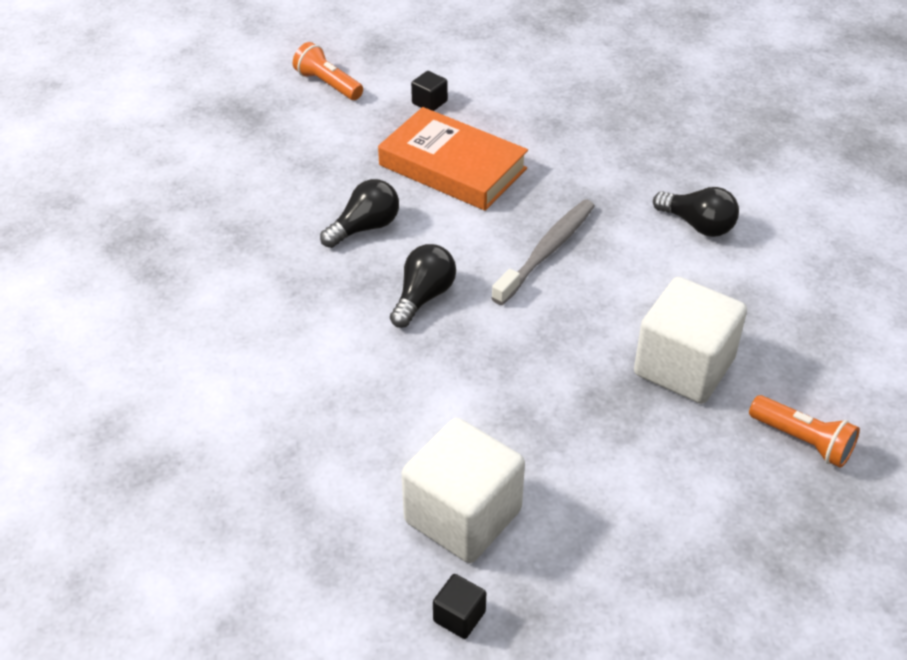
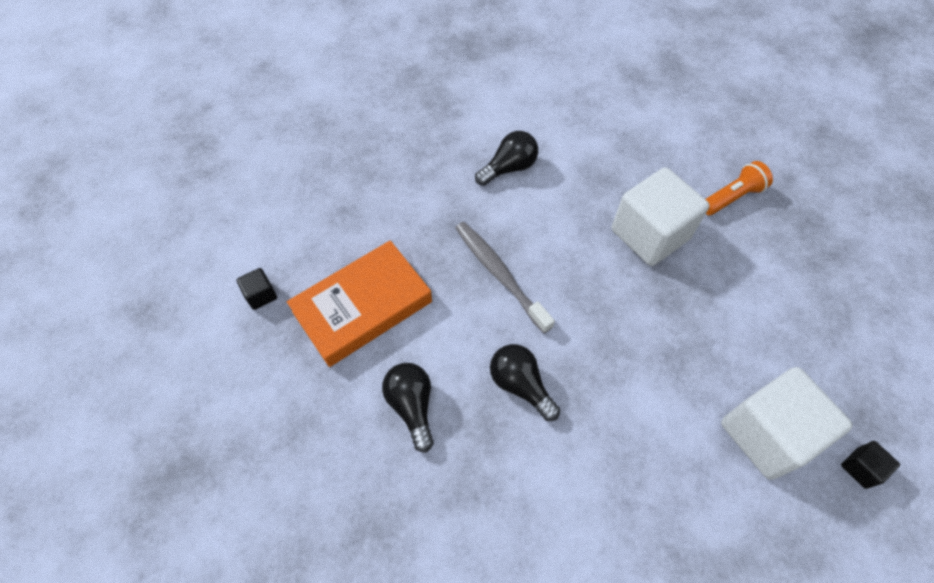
camera: 70 degrees left, 15 degrees up
orange flashlight [293,42,363,100] -> none

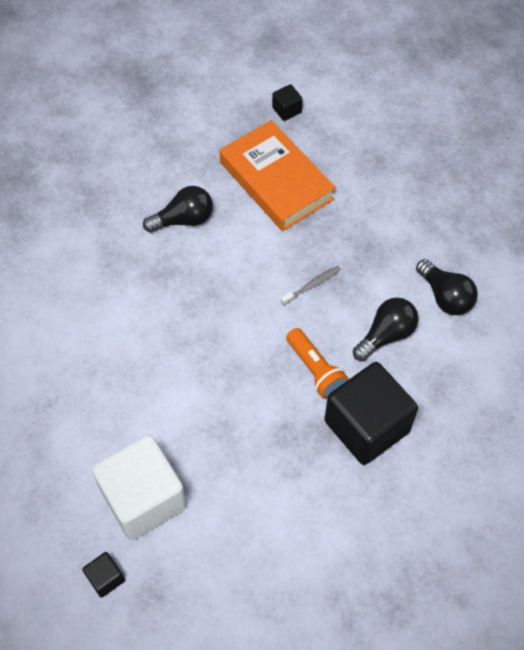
camera: 90 degrees right, 0 degrees up
grey toothbrush [455,222,555,333] -> grey toothbrush [281,266,341,305], size x0.50
black light bulb [490,344,560,421] -> black light bulb moved to [353,297,419,361]
white cube [612,167,709,266] -> black cube [324,362,418,465]
orange flashlight [706,161,773,215] -> orange flashlight moved to [286,328,349,399]

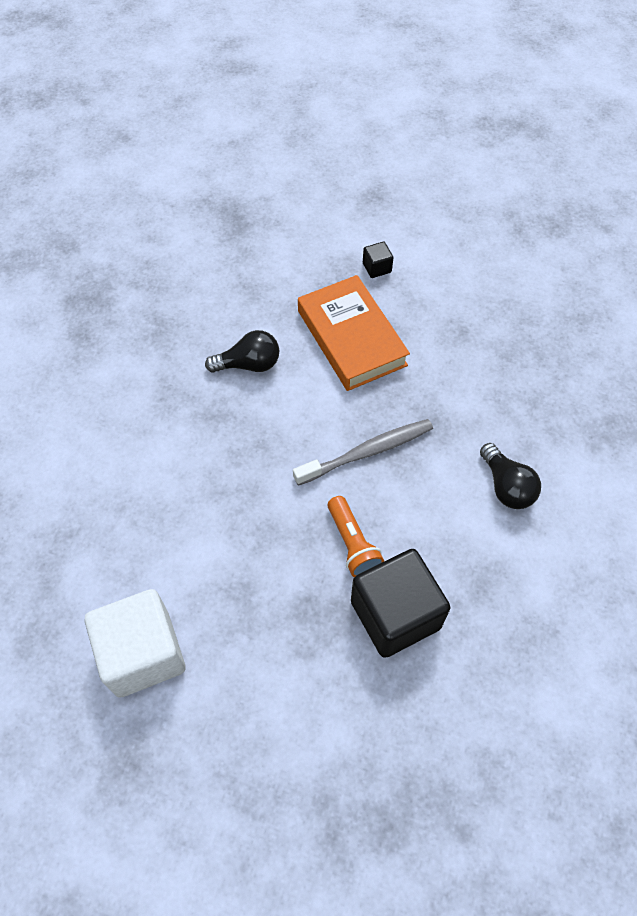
camera: 10 degrees right, 0 degrees up
black cube [82,552,125,598] -> none
grey toothbrush [281,266,341,305] -> grey toothbrush [293,419,433,486], size x2.00
black light bulb [353,297,419,361] -> none

